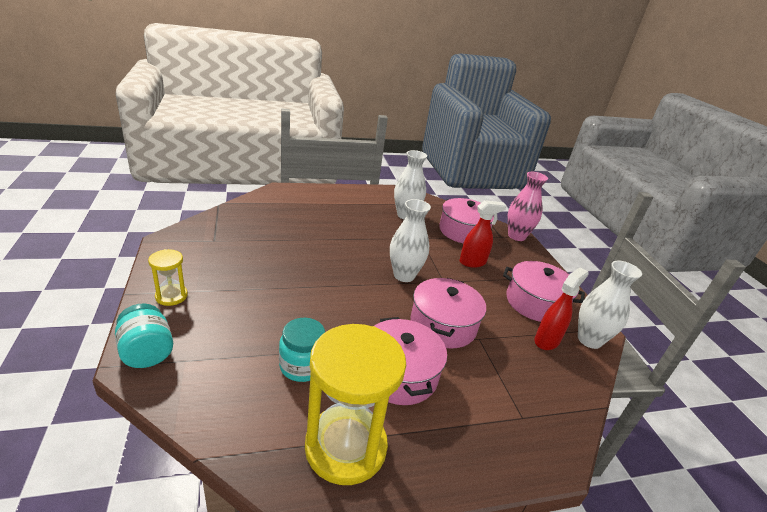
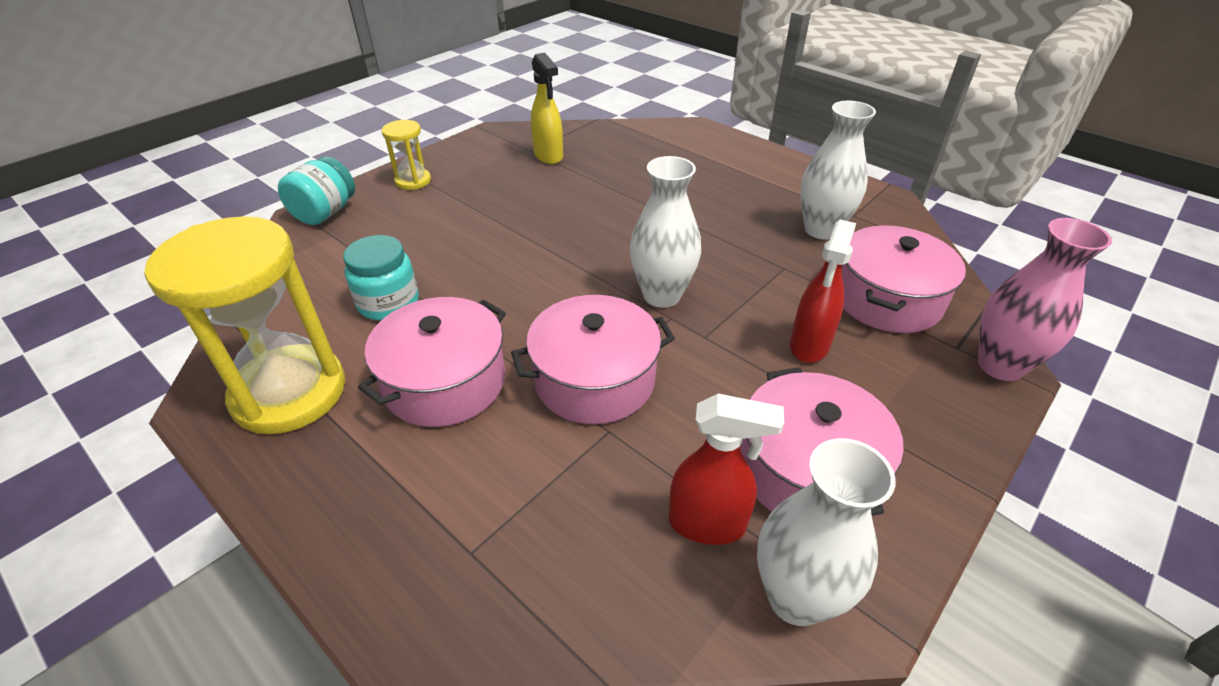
camera: 60 degrees right, 10 degrees up
red spray bottle [459,200,506,268] -> red spray bottle turned 75 degrees clockwise [790,220,856,363]
none -> yellow spray bottle [531,53,563,164]

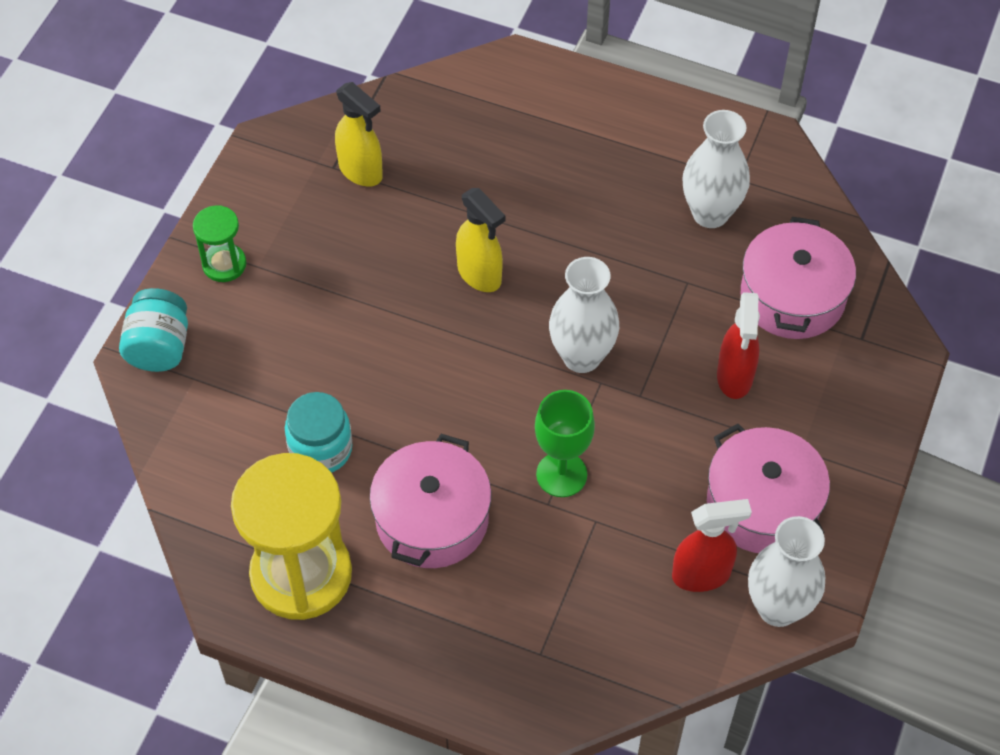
camera: 20 degrees left, 15 degrees up
yellow hourglass [381,120,431,190] -> green hourglass [193,205,247,282]
pink pot [511,295,675,424] -> green goblet [535,390,595,497]
pink vase [978,218,1112,381] -> none
none -> yellow spray bottle [456,188,505,292]

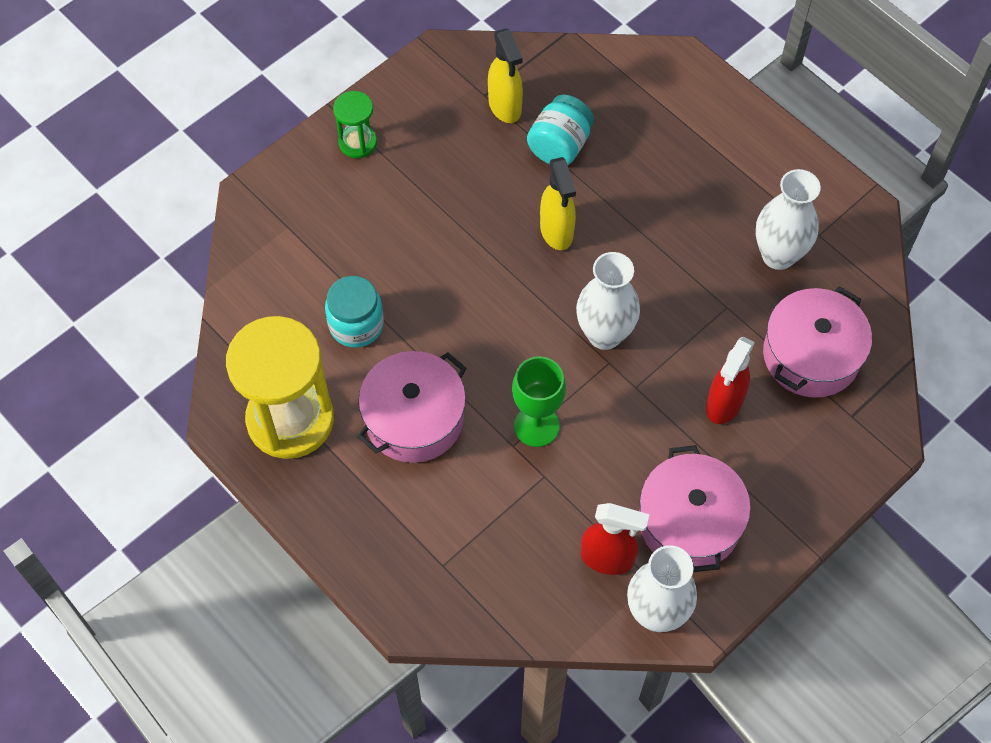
camera: 25 degrees right, 5 degrees up
turquoise jar [119,288,188,372] -> turquoise jar moved to [527,95,594,165]

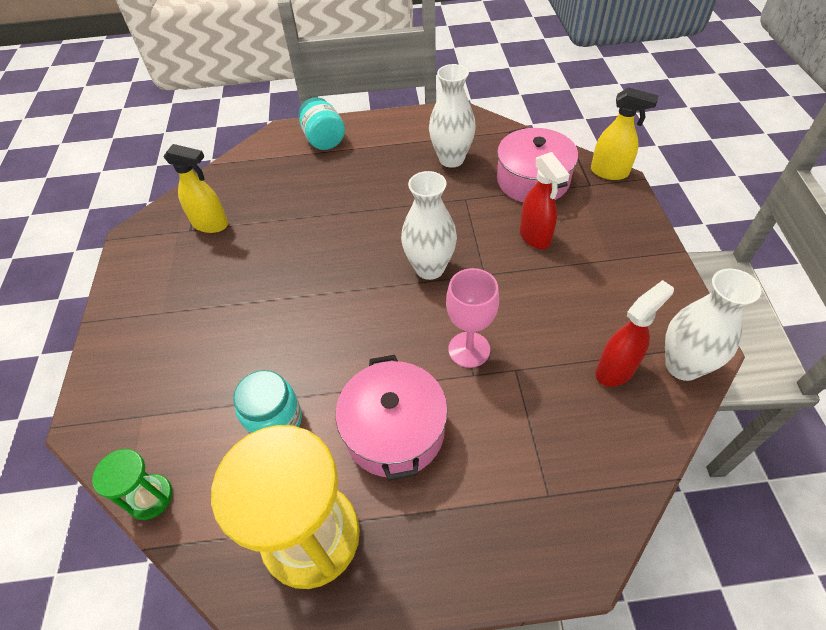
camera: 50 degrees left, 10 degrees down
green hourglass [333,91,377,158] -> green hourglass moved to [92,449,173,520]
green goblet [512,356,566,447] -> pink goblet [446,268,499,368]
turquoise jar [527,95,594,165] -> turquoise jar moved to [298,97,345,150]
yellow spray bottle [540,157,576,250] -> yellow spray bottle moved to [591,87,658,180]
pink pot [640,445,751,572] -> none

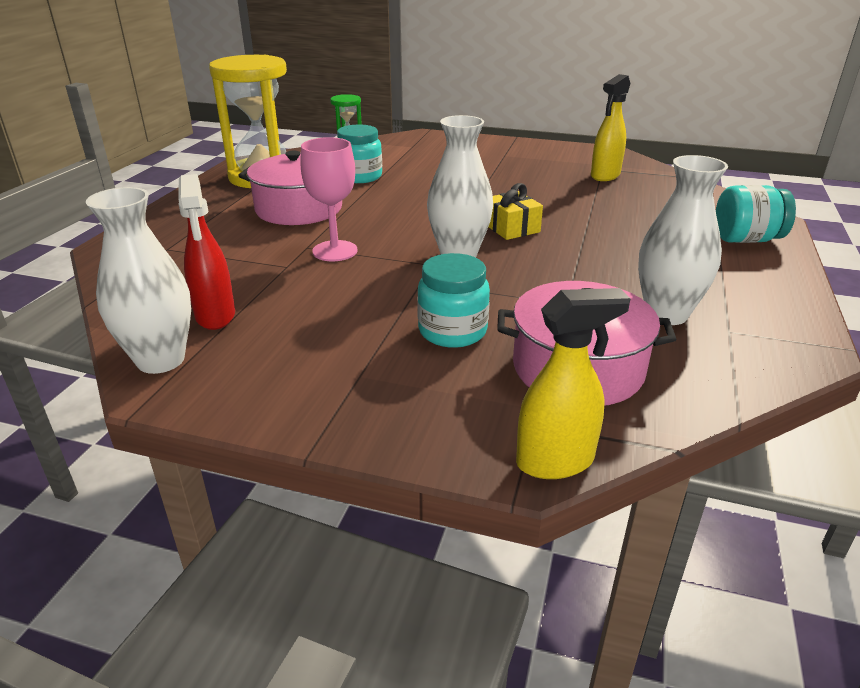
camera: 110 degrees right, 20 degrees down
red spray bottle [520,152,570,249] -> turquoise jar [417,253,490,348]
yellow spray bottle [591,87,658,180] -> yellow spray bottle turned 150 degrees counterclockwise [516,288,631,479]
none -> yellow gift [488,183,543,240]

